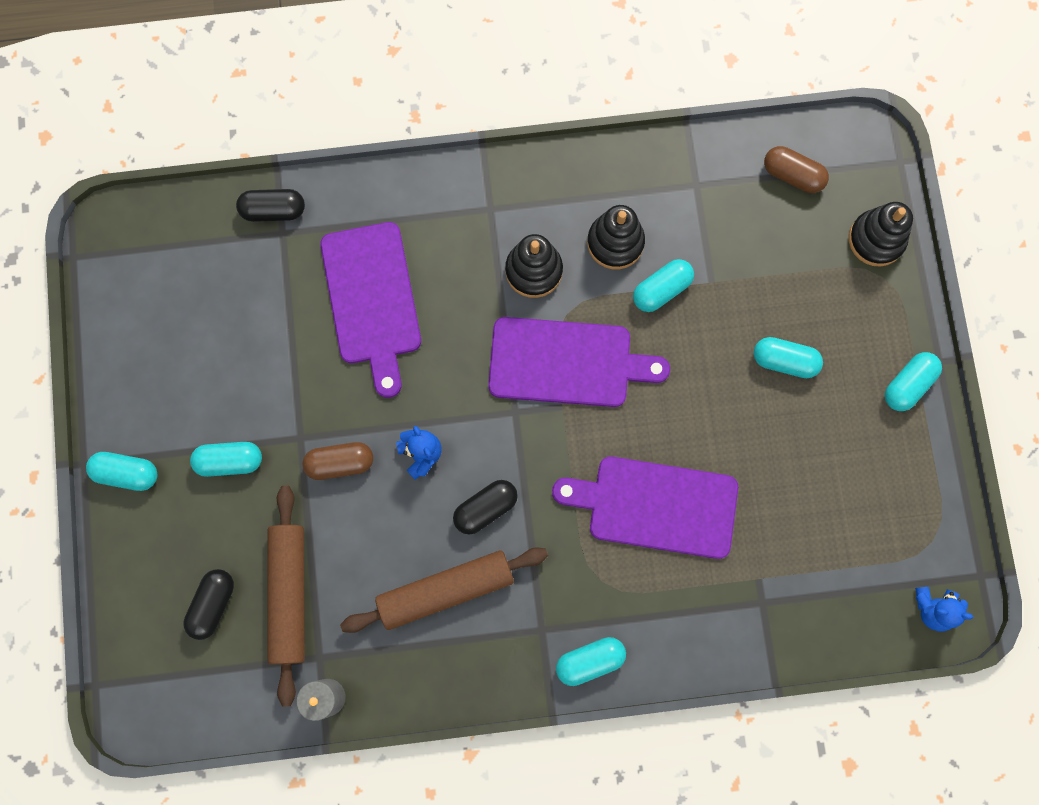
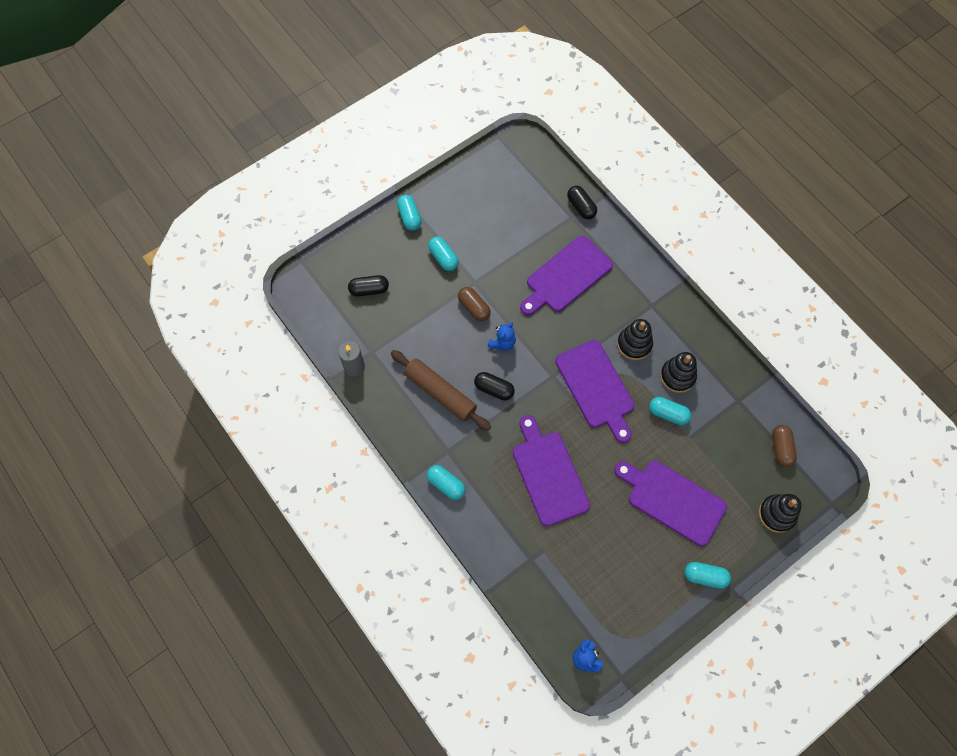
camera: 60 degrees right, 10 degrees down
brown rolling pin [267,485,305,707] -> none
turquoise capsule [754,337,823,378] -> purple cutting board [614,461,727,546]

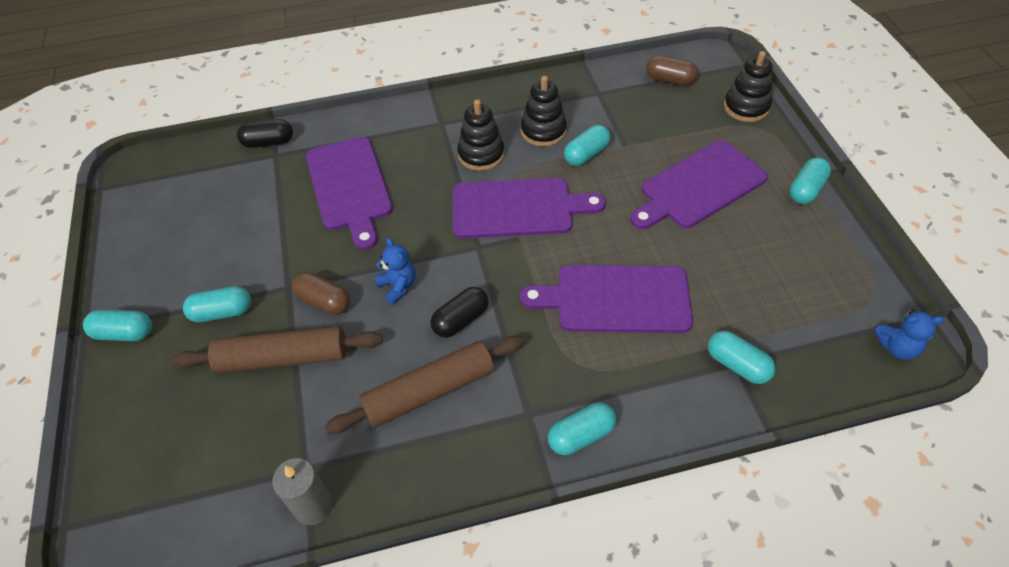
camera: 65 degrees left, 15 degrees down
black capsule [348,275,389,297] -> none
brown capsule [458,287,491,321] -> brown capsule turned 45 degrees clockwise [292,272,351,315]
none -> brown rolling pin [172,326,382,373]
none -> turquoise capsule [708,331,776,384]

